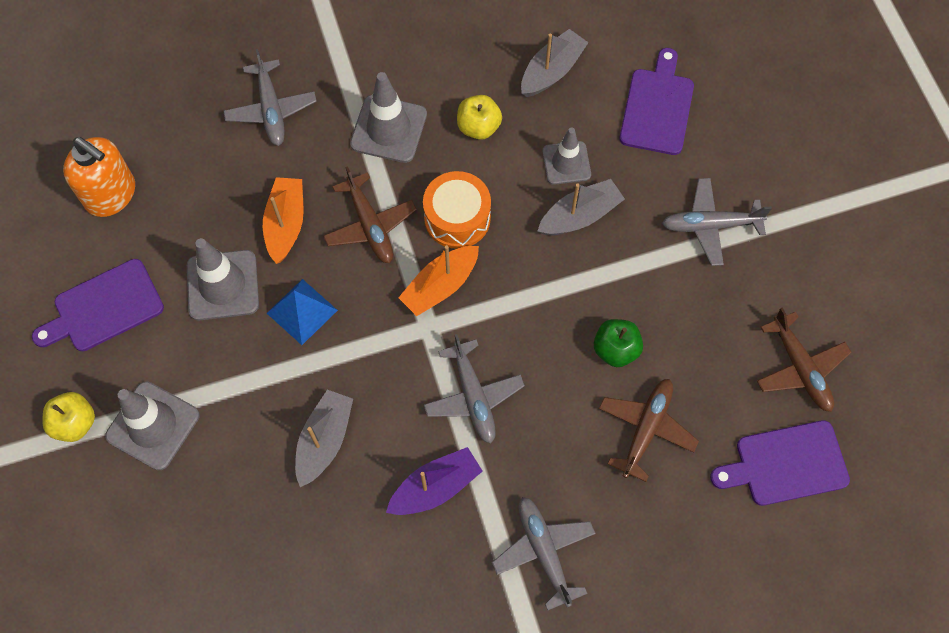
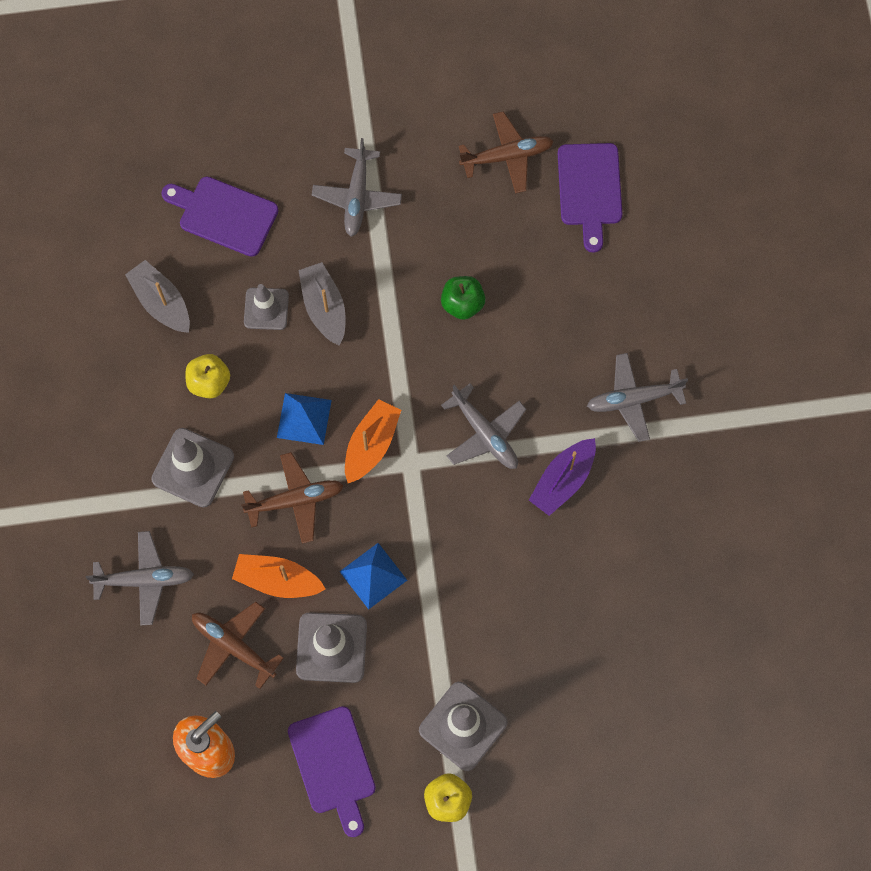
camera: 80 degrees left, 5 degrees up
grey boat [295,390,353,487] -> none
purple boat [386,447,482,515] -> purple boat turned 120 degrees counterclockwise [529,438,596,516]
orange boat [398,245,479,316] -> orange boat turned 120 degrees counterclockwise [345,399,401,483]
orange drum [423,171,491,249] -> blue pyramid [277,393,332,445]
grey plane [424,334,525,443] -> grey plane turned 60 degrees clockwise [441,383,527,469]
brown plane [599,379,699,482] -> brown plane moved to [192,602,284,689]

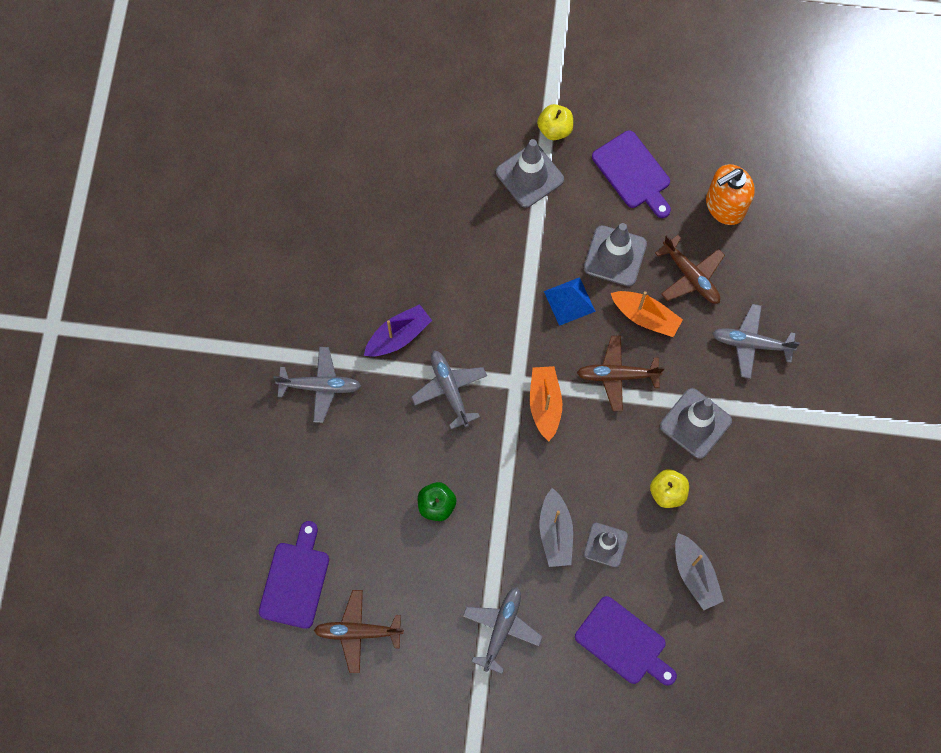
camera: 165 degrees left, 0 degrees up
blue pyramid [277,393,332,445] -> none
purple cutting board [288,706,376,837] -> purple cutting board turned 150 degrees clockwise [592,130,671,218]
orange boat [345,399,401,483] -> orange boat turned 135 degrees clockwise [530,366,562,441]

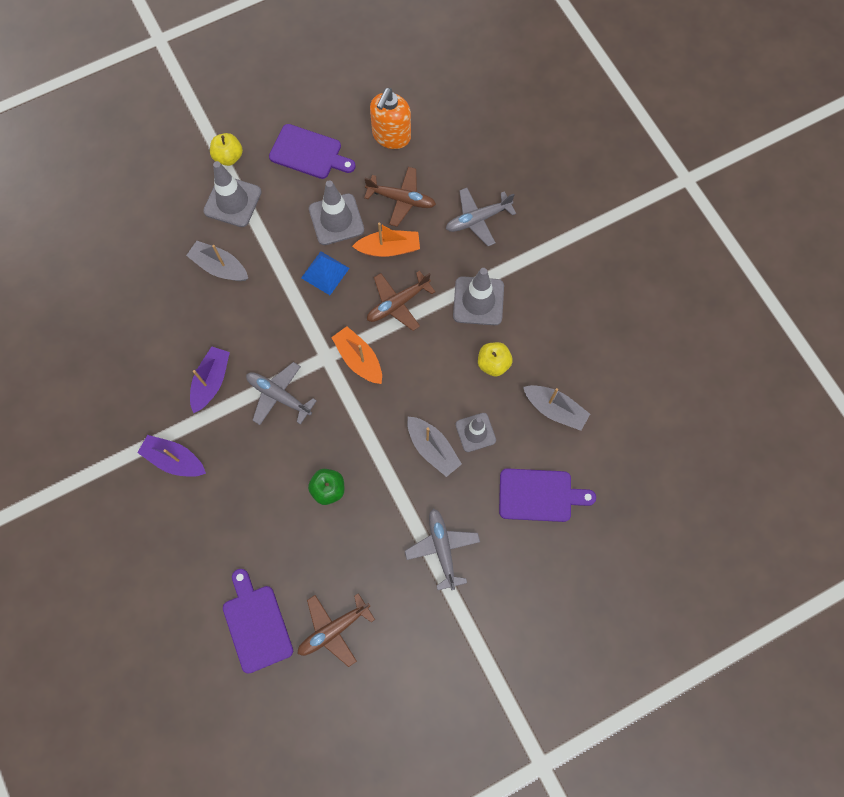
camera: 35 degrees left, 0 degrees up
grey plane [273,347,361,423] -> purple boat [137,435,206,477]
none -> grey boat [186,241,248,281]

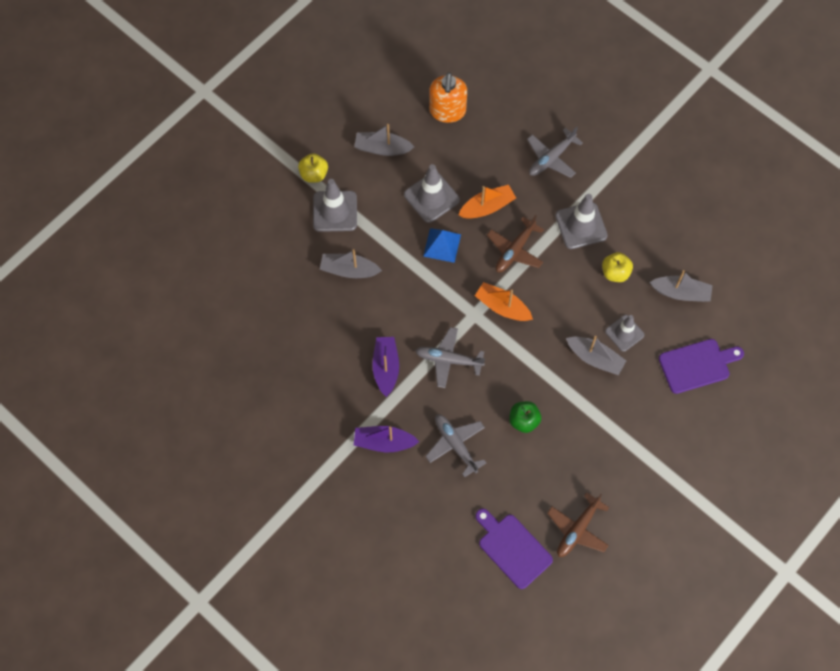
camera: 20 degrees left, 5 degrees down
purple cutting board [269,124,356,179] -> grey boat [354,124,414,156]
brown plane [364,167,436,227] -> none
grey plane [405,509,480,590] -> grey plane moved to [425,414,486,478]

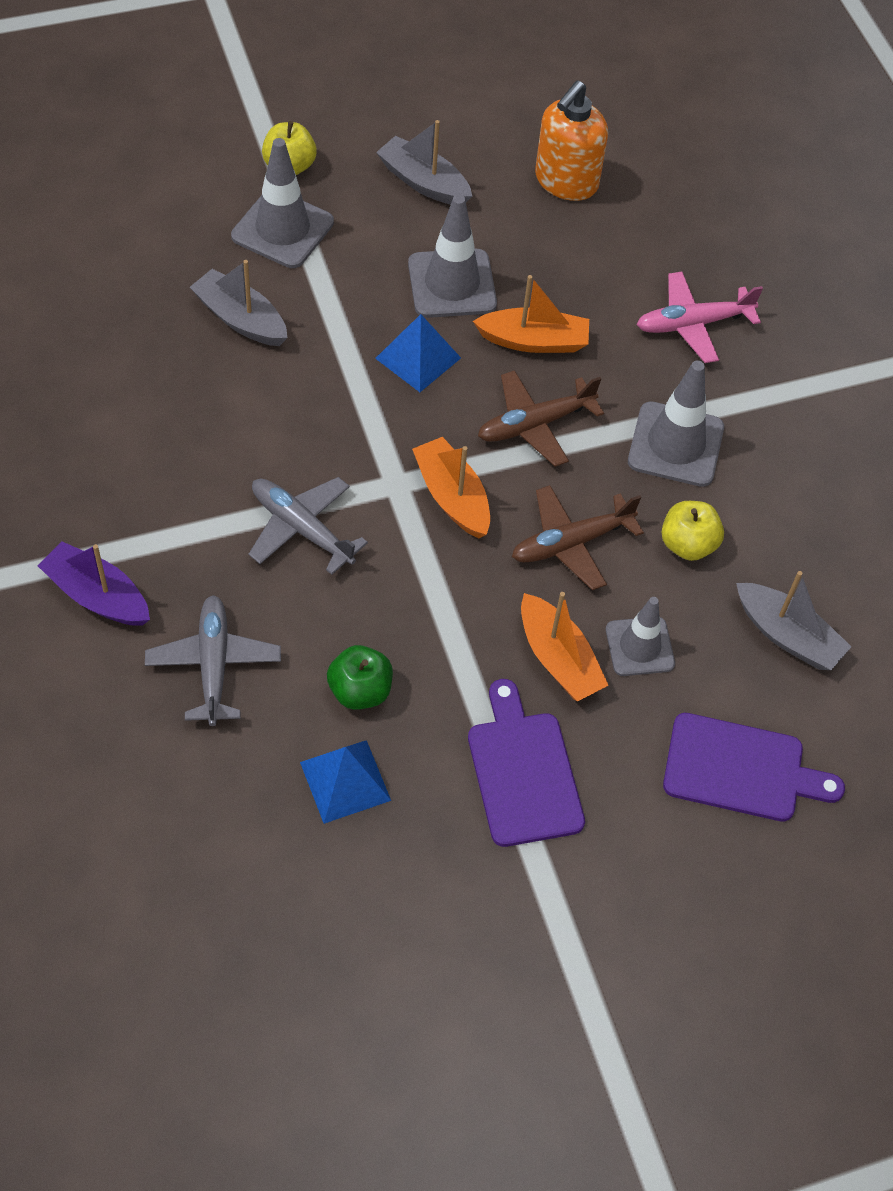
camera: 25 degrees right, 10 degrees down
purple boat [372,337,399,397] -> none
purple cutting board [475,509,553,589] -> purple cutting board moved to [468,679,585,847]
grey plane [527,127,583,178] -> pink plane [637,272,763,363]
brown plane [547,492,609,557] -> brown plane moved to [512,485,644,590]
grey boat [566,336,626,375] -> orange boat [521,592,609,702]
none -> blue pyramid [300,740,391,824]

